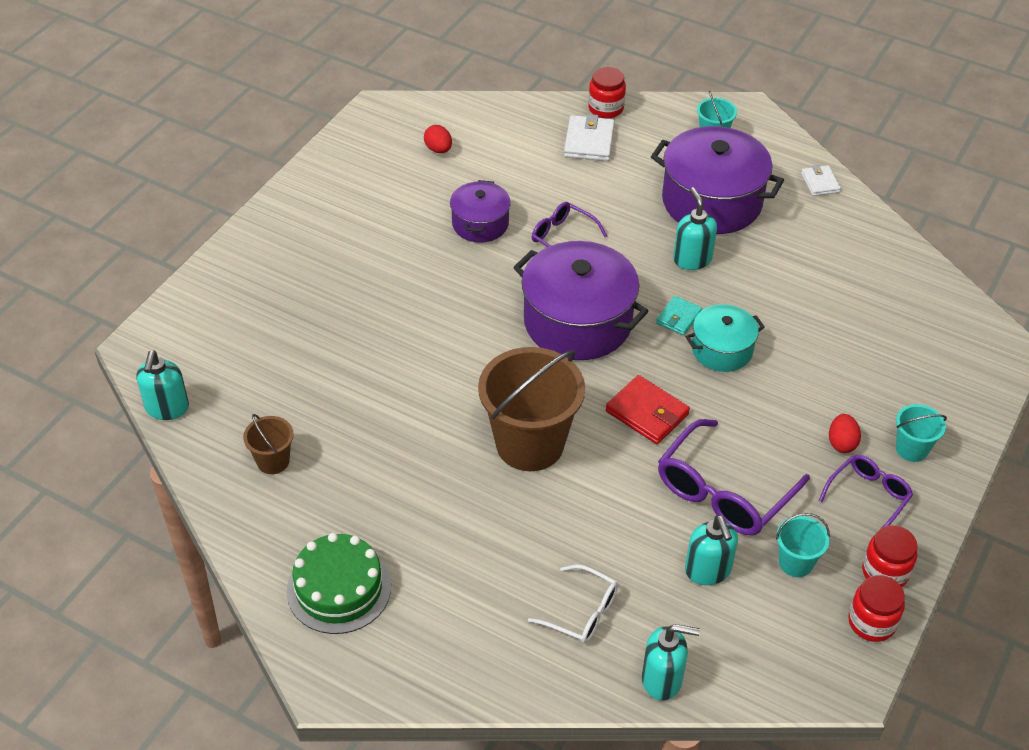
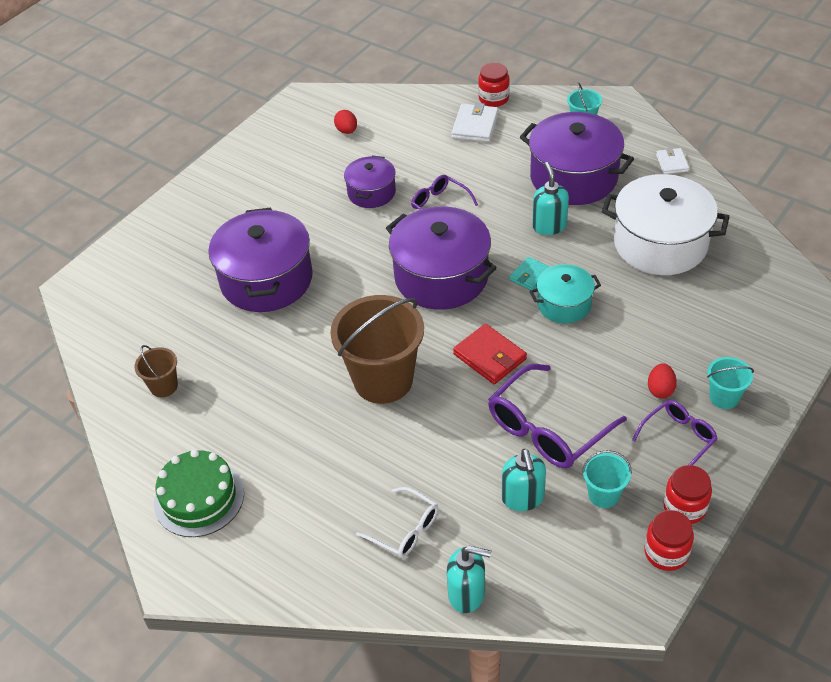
camera: 10 degrees right, 0 degrees up
turquoise soap dispenser [136,351,189,420] -> none
none -> purple pot [208,208,313,312]
none -> white pot [602,174,730,275]

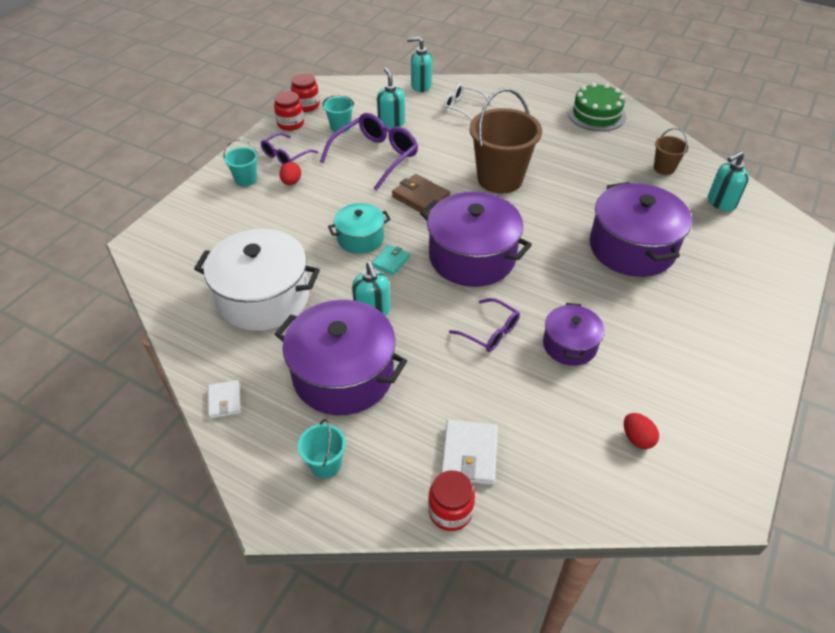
camera: 170 degrees right, 0 degrees up
red wallet [453,324,527,384] -> brown wallet [392,174,450,215]
none -> turquoise soap dispenser [708,151,749,211]

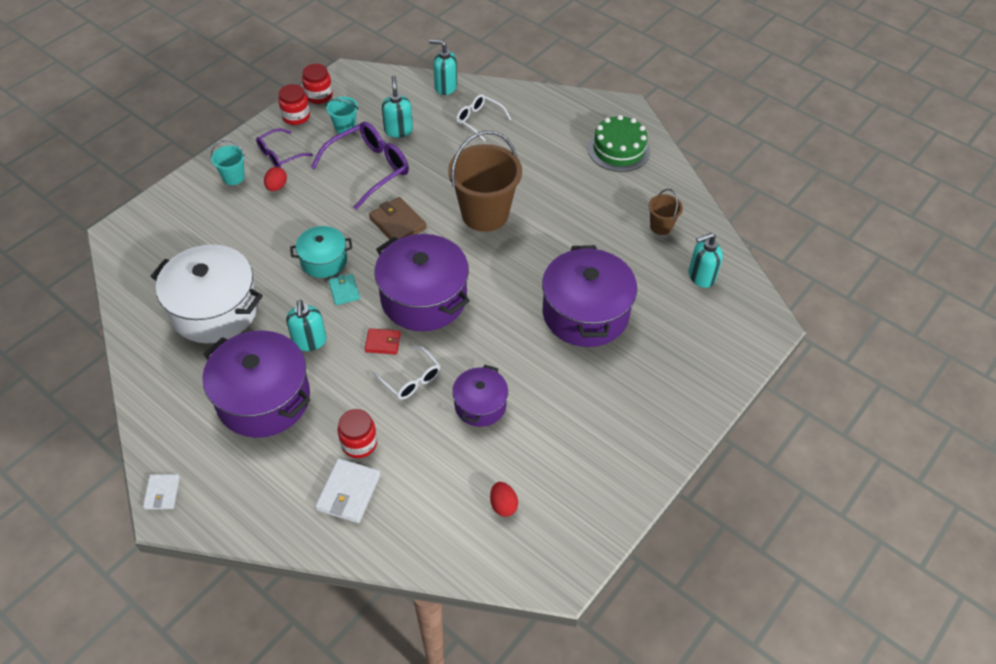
camera: 10 degrees right, 5 degrees up
white wallet [208,380,241,419] -> white wallet moved to [143,474,180,509]
turquoise bucket [298,419,346,479] -> none
turquoise wallet [372,245,410,276] -> turquoise wallet turned 60 degrees counterclockwise [328,274,360,305]
red jar [428,470,475,531] -> red jar moved to [338,409,377,458]
purple glasses [449,298,520,352] -> white glasses [372,346,441,400]
none -> red wallet [365,328,401,354]

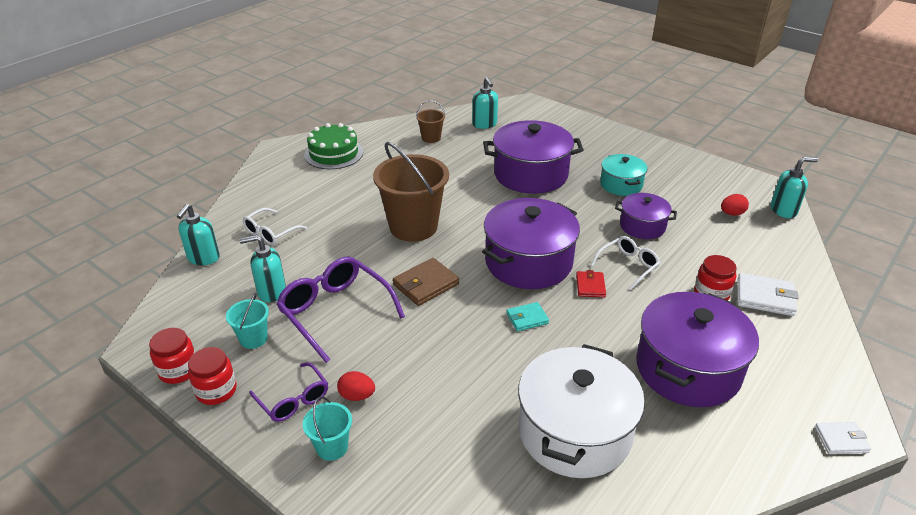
camera: 90 degrees left, 15 degrees down
turquoise soap dispenser [286,300,327,351] -> turquoise soap dispenser moved to [771,157,818,218]
turquoise pot [290,226,352,278] -> turquoise pot moved to [600,154,647,196]

